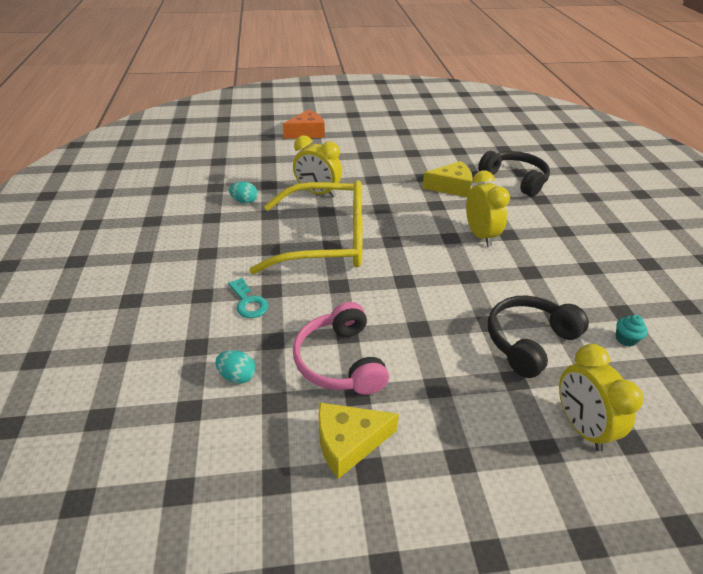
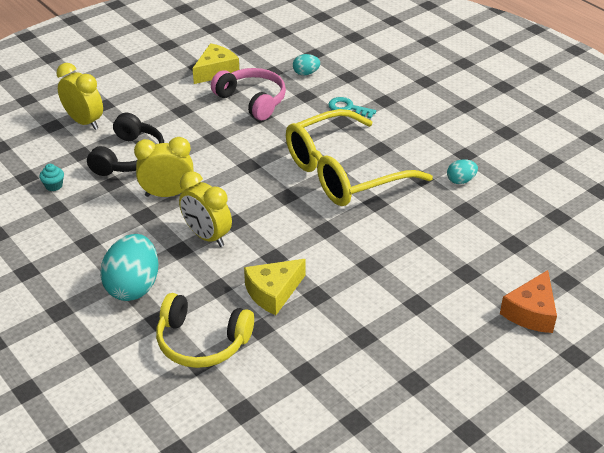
camera: 150 degrees right, 0 degrees up
yellow clock [293,135,342,197] -> yellow clock moved to [134,137,194,197]
black headphones [478,151,550,197] -> yellow headphones [156,293,254,368]
none -> turquoise egg [100,234,158,301]

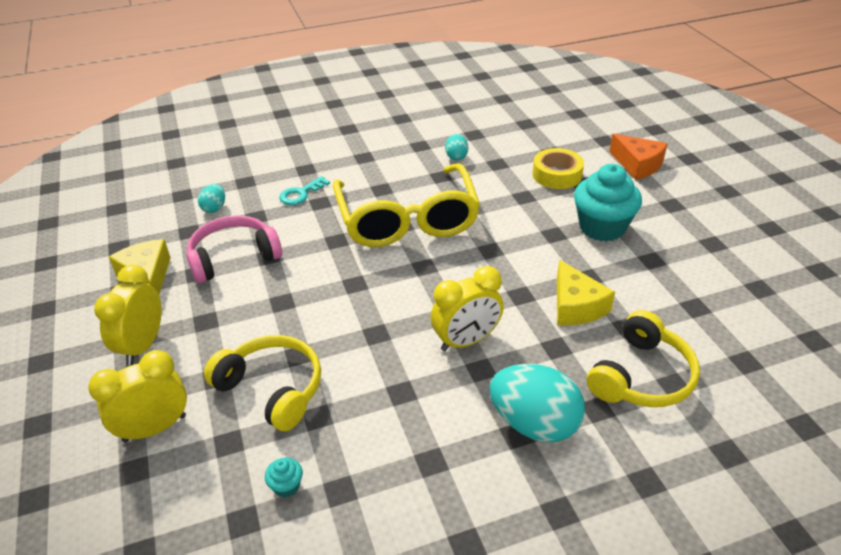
camera: 70 degrees left, 0 degrees up
black headphones [87,113,164,176] -> yellow headphones [204,335,321,431]
yellow clock [134,137,194,197] -> yellow clock moved to [94,265,161,365]
none -> yellow tape [533,148,584,189]
none -> turquoise cupcake [574,164,642,242]

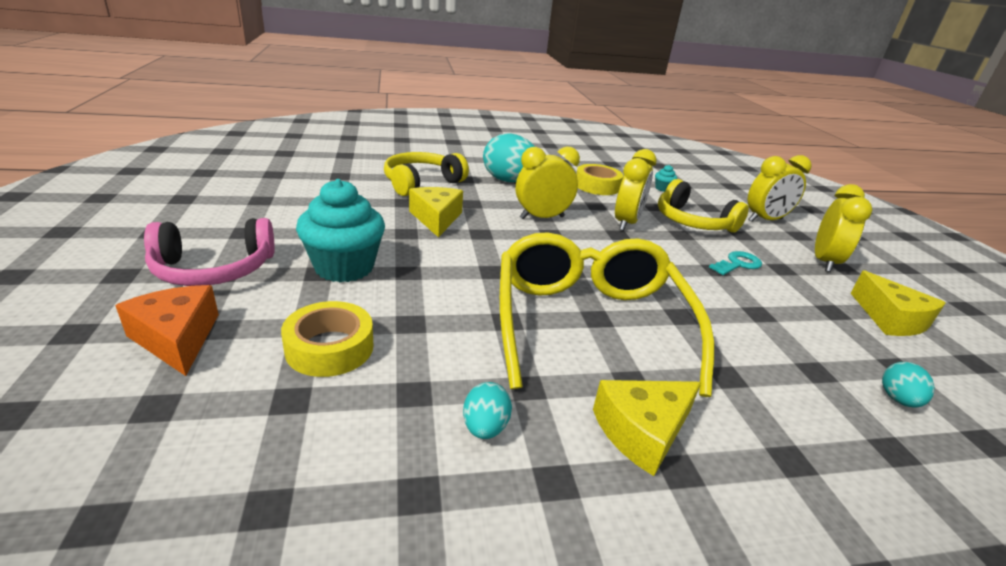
camera: 175 degrees left, 10 degrees down
pink headphones [186,215,282,283] -> pink headphones moved to [144,218,275,286]
turquoise key [279,176,330,205] -> turquoise key moved to [709,251,762,275]
none -> yellow tape [576,164,623,195]
none -> yellow cheese [593,380,701,476]
none -> yellow clock [615,149,657,231]

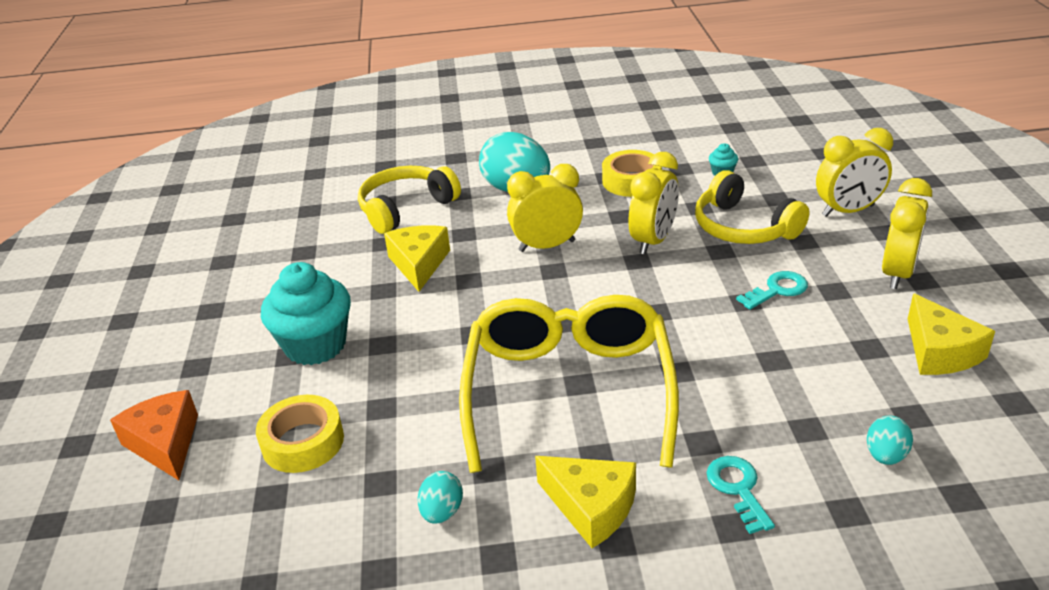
camera: 10 degrees right, 5 degrees up
pink headphones [144,218,275,286] -> none
yellow cheese [593,380,701,476] -> yellow cheese turned 120 degrees counterclockwise [535,456,636,548]
none -> turquoise key [706,456,775,534]

